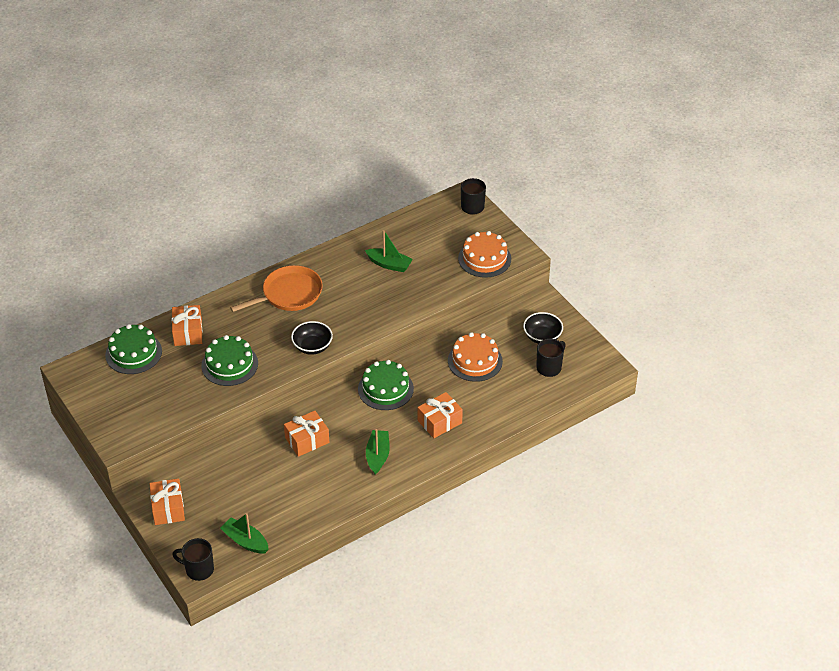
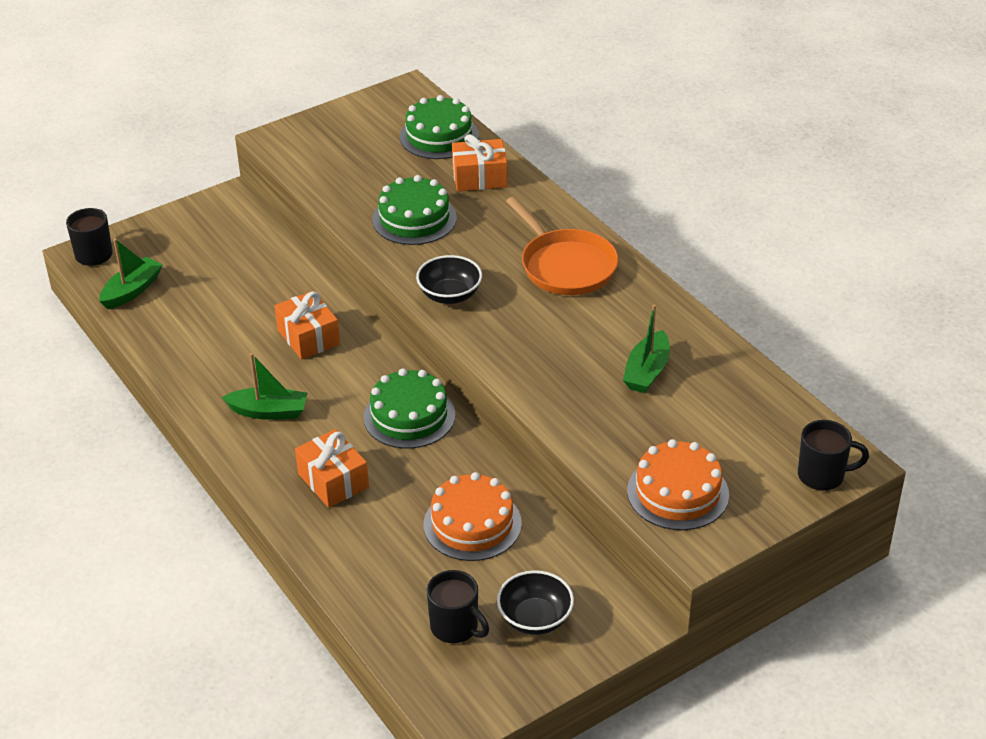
camera: 90 degrees right, 5 degrees down
orange gift [149,478,185,525] -> none

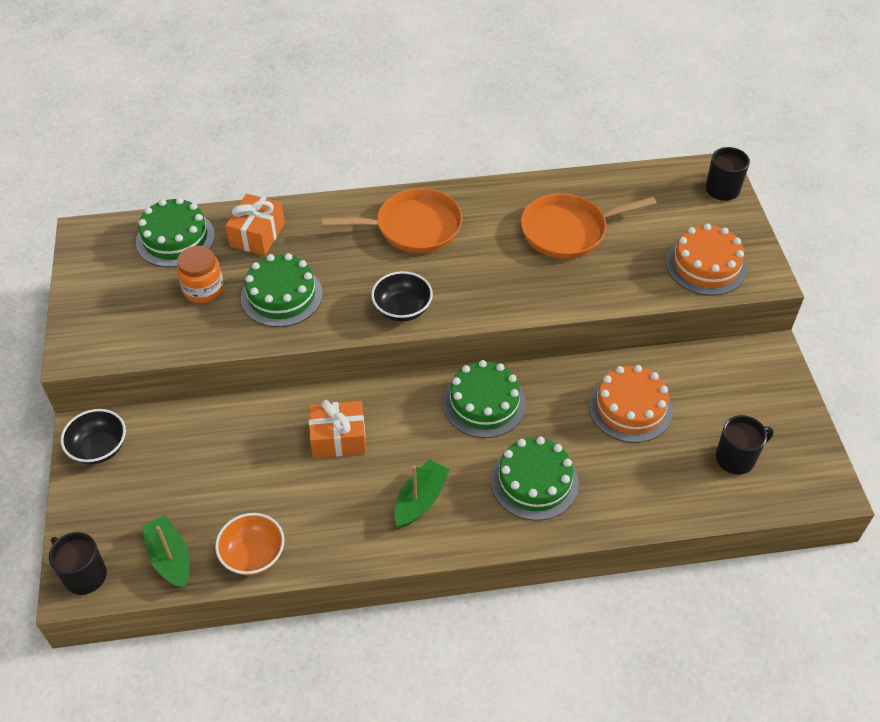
camera: 65 degrees left, 10 degrees up
orange gift [295,429,369,508] -> green cake [491,437,579,521]
black bowl [497,570,574,635] -> black bowl moved to [61,409,126,464]
green boat [623,304,670,393] -> orange pan [521,194,657,259]
none -> orange jar [177,246,224,303]
none -> orange bowl [215,513,284,575]

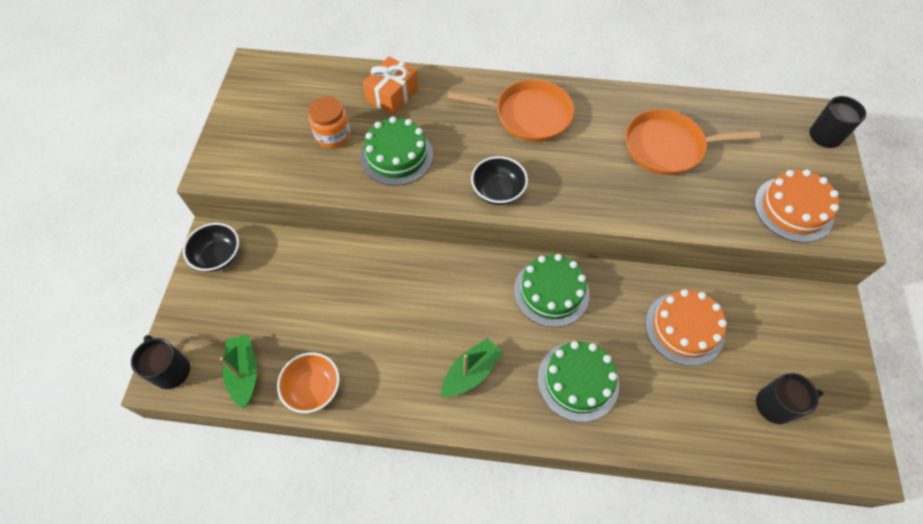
camera: 15 degrees right, 10 degrees up
green cake [136,198,215,267] -> none
orange gift [309,400,366,458] -> none

